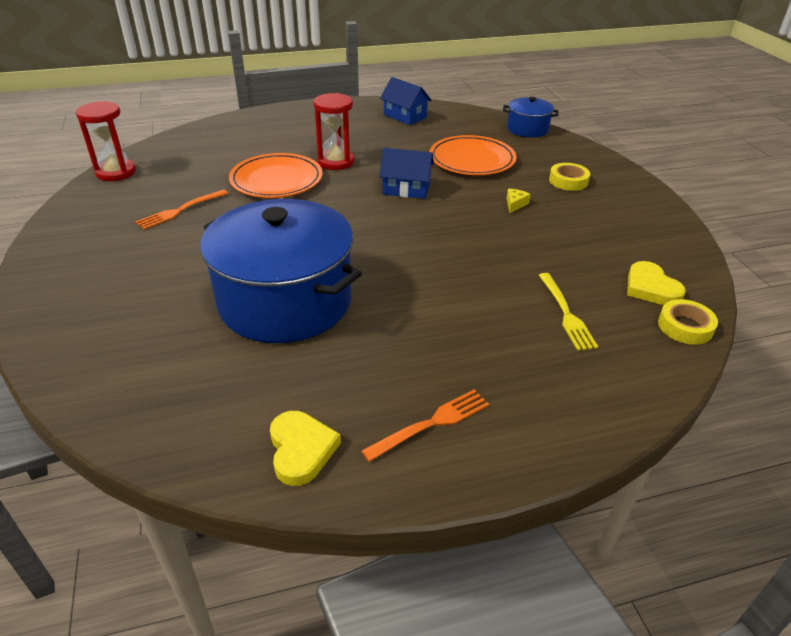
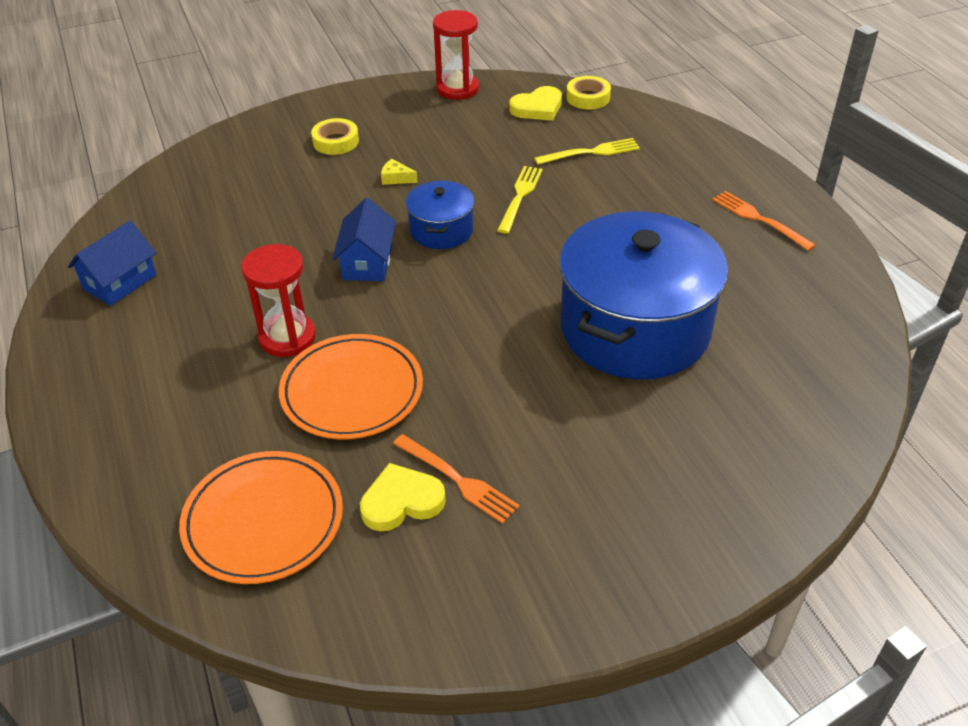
camera: 95 degrees left, 5 degrees up
red hourglass [76,101,136,181] -> red hourglass moved to [433,10,479,100]
yellow heart [270,411,341,486] -> yellow heart moved to [360,463,446,531]
orange plate [430,135,517,175] -> orange plate moved to [179,451,343,584]
blue pot [503,97,558,137] -> blue pot moved to [406,181,474,249]
none -> yellow fork [497,166,543,234]

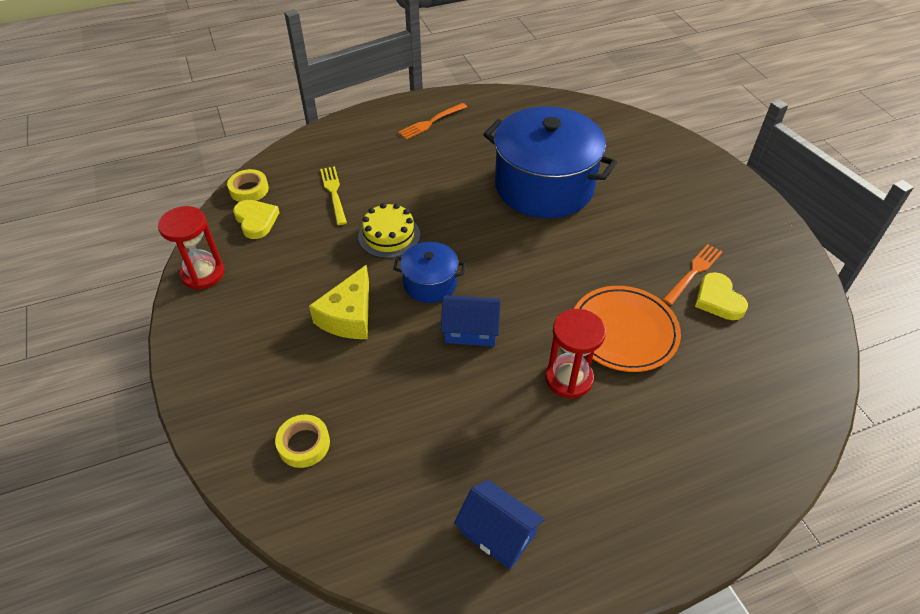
camera: 90 degrees left, 5 degrees up
orange plate [179,451,343,584] -> none
yellow tape [311,118,359,155] -> yellow tape moved to [275,415,330,468]
yellow cheese [381,159,418,185] -> yellow cheese [309,265,369,339], size x2.27
yellow fork [497,166,543,234] -> yellow cake [358,203,420,258]

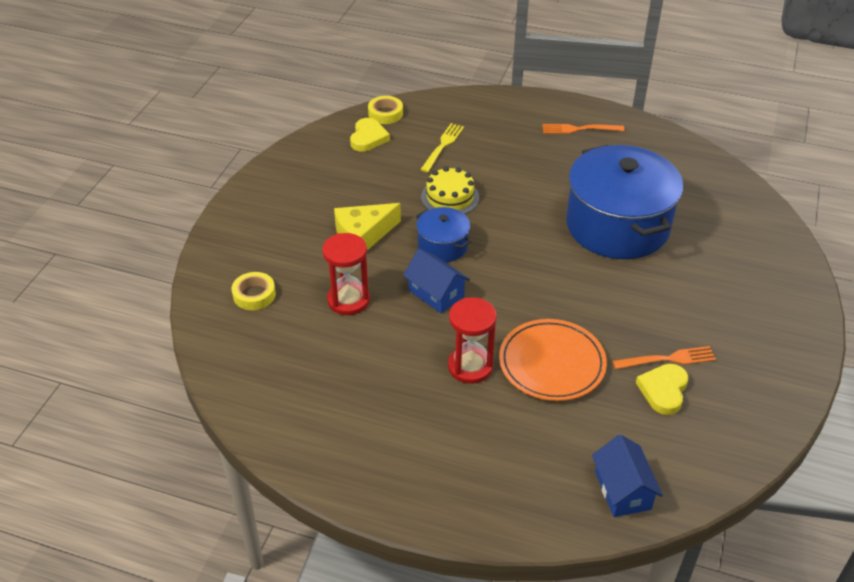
camera: 40 degrees right, 5 degrees down
red hourglass [158,206,224,290] -> red hourglass moved to [322,233,370,315]
blue house [454,480,545,569] -> blue house moved to [592,435,663,517]

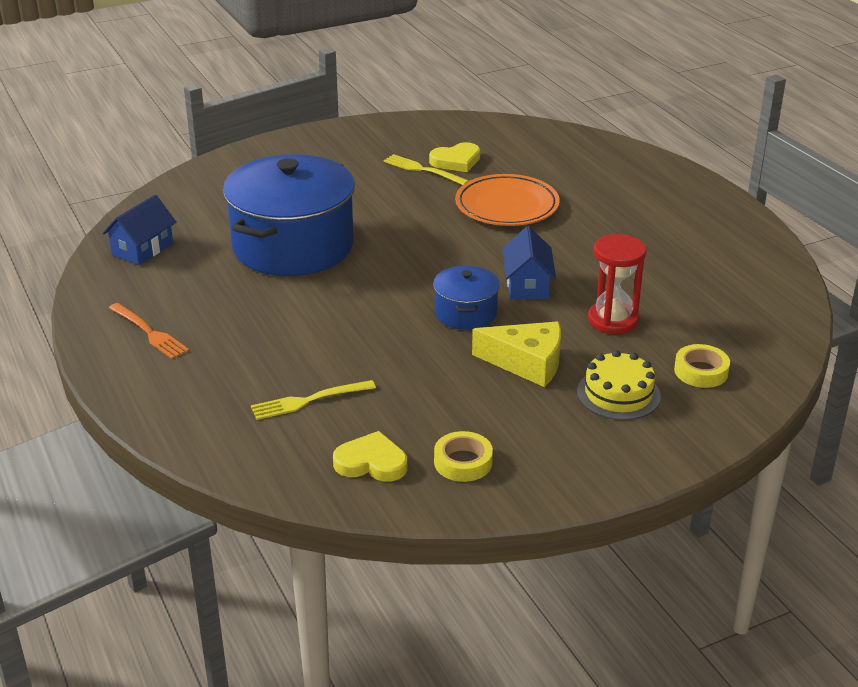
camera: 135 degrees left, 10 degrees down
yellow heart [350,118,390,152] -> yellow heart turned 45 degrees clockwise [333,431,407,482]
yellow tape [368,96,403,124] -> yellow tape moved to [434,431,493,482]
yellow cake [421,166,479,214] -> yellow cake moved to [577,350,661,420]
red hourglass [448,297,497,384] -> none
blue house [592,435,663,517] -> blue house moved to [102,195,176,265]
orange fork [613,346,716,369] -> yellow fork [383,154,469,185]

